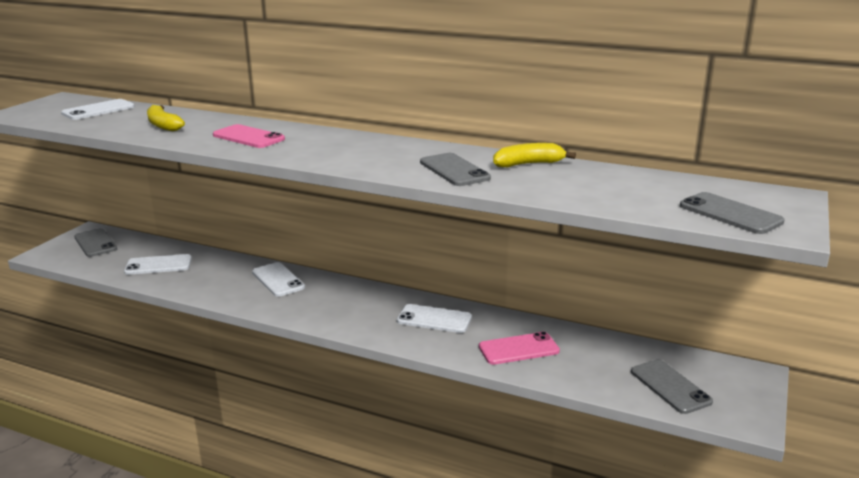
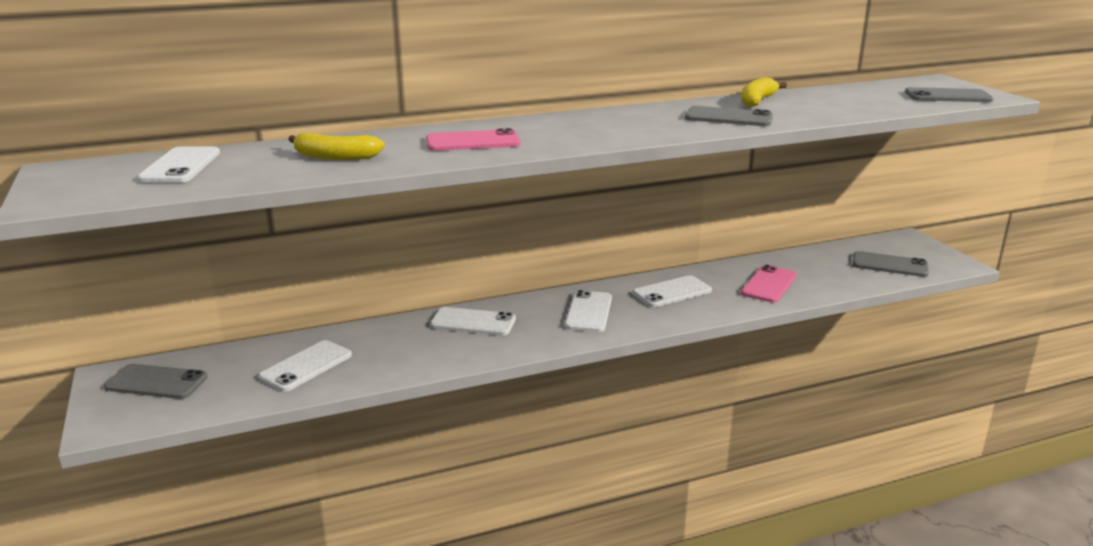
camera: 45 degrees left, 0 degrees up
none -> white phone [565,290,612,332]

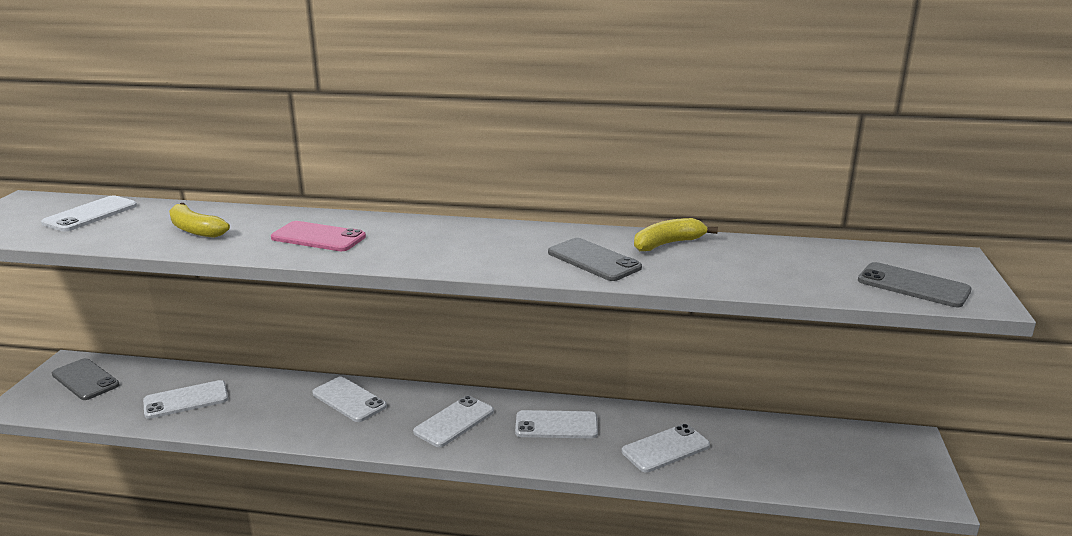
camera: 30 degrees right, 0 degrees up
pink phone [741,265,797,303] -> white phone [622,424,710,473]
grey phone [853,251,929,277] -> none

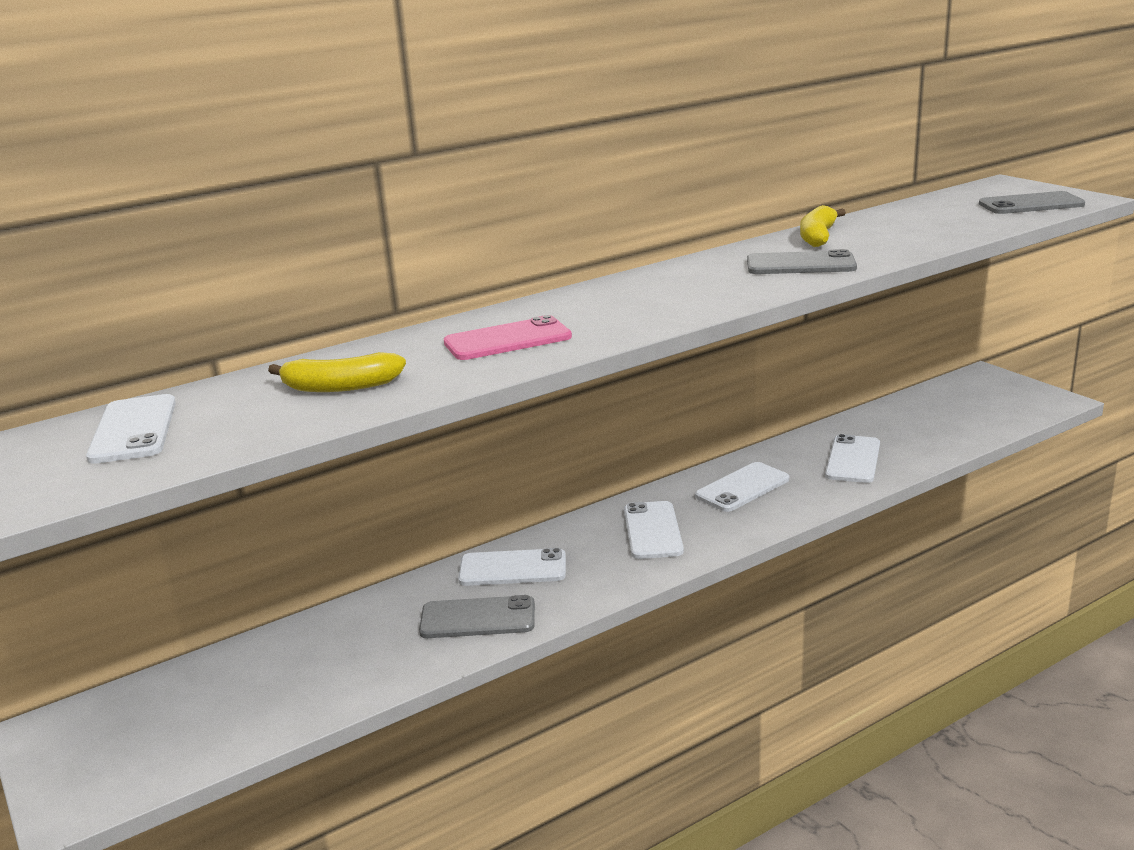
camera: 40 degrees left, 0 degrees up
grey phone [52,358,120,400] -> grey phone moved to [419,595,535,638]
white phone [143,380,228,419] -> none

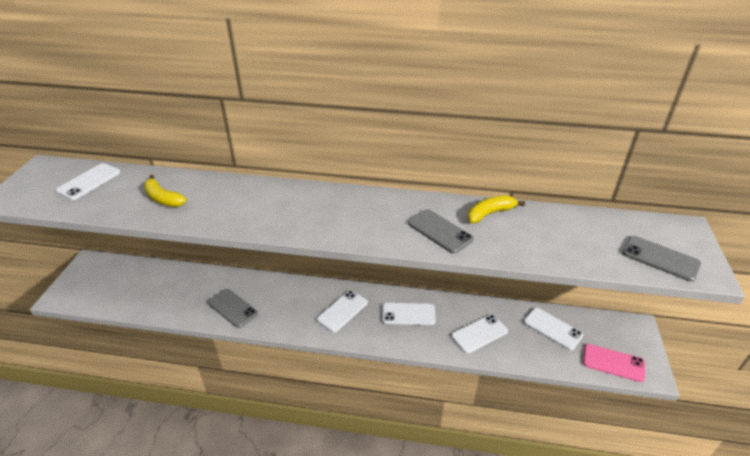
camera: 40 degrees right, 15 degrees up
pink phone [444,315,572,360] -> pink phone moved to [583,344,645,382]
white phone [458,548,566,586] -> white phone moved to [524,308,583,350]

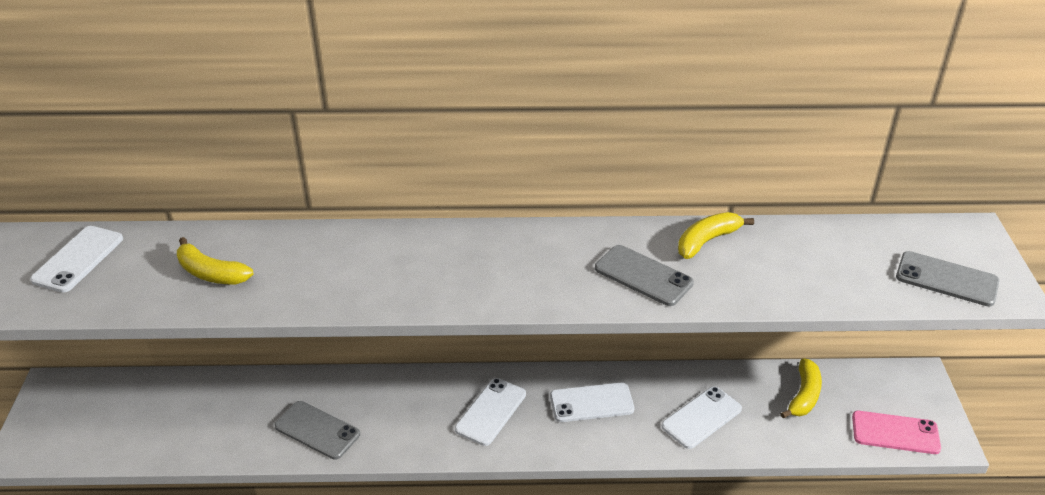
camera: 10 degrees left, 0 degrees up
white phone [524,308,583,350] -> yellow banana [780,358,822,418]

